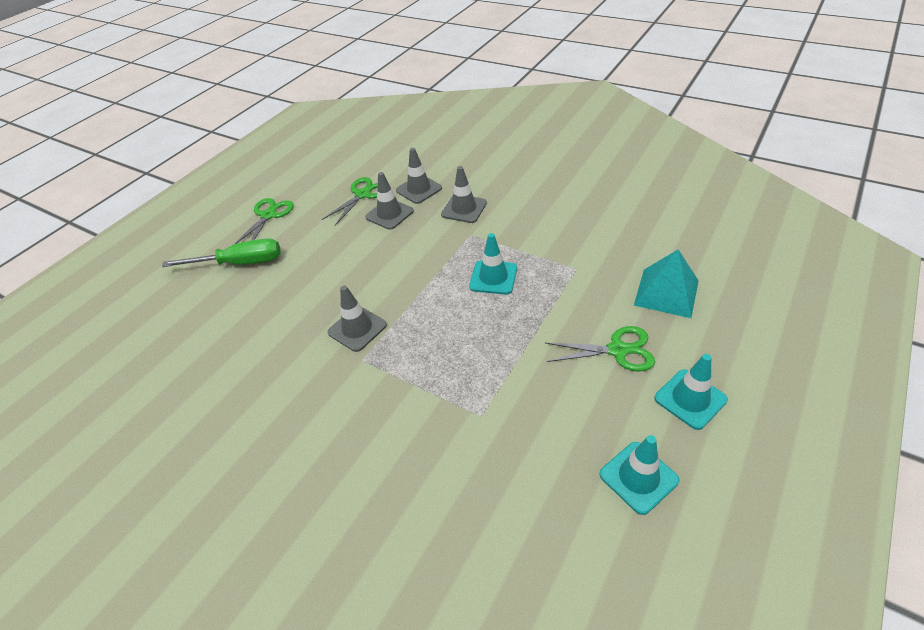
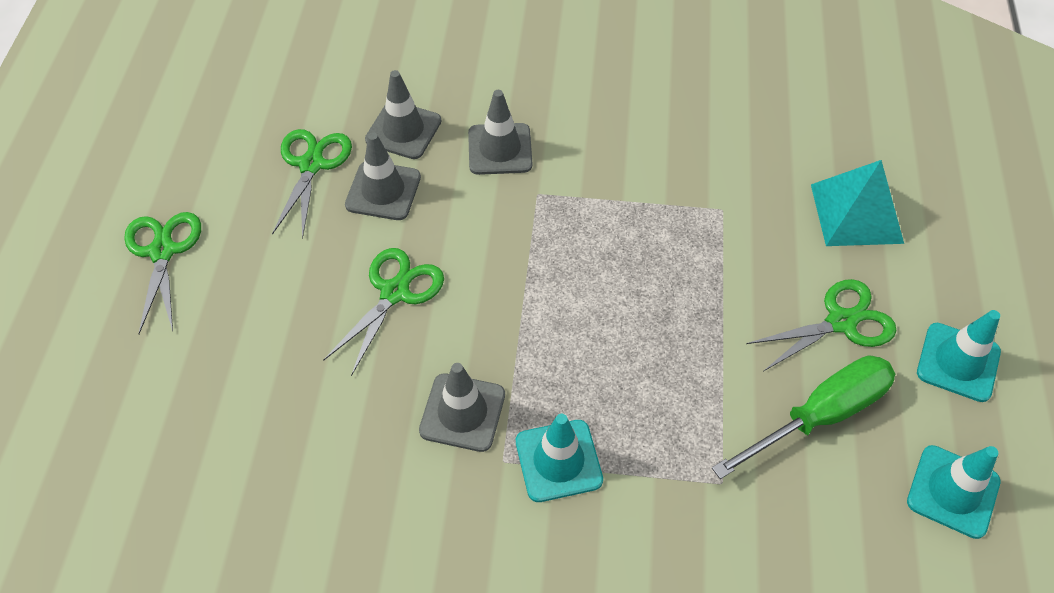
camera: 30 degrees left, 10 degrees up
green screwdriver [162,239,281,267] -> green screwdriver moved to [712,356,895,479]
turquoise traffic cone [469,233,517,295] -> turquoise traffic cone moved to [516,414,603,502]
none -> green scissors [323,248,444,376]

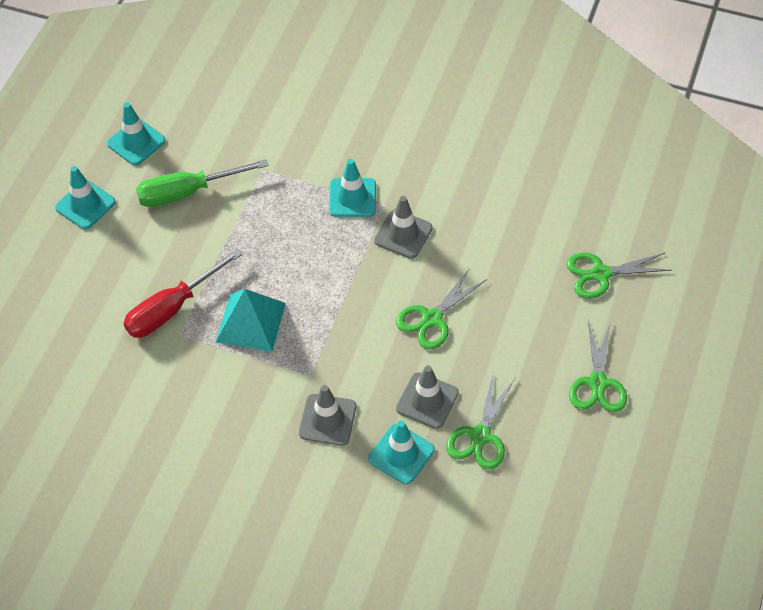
camera: 165 degrees left, 0 degrees up
grey traffic cone [365,70,441,159] -> turquoise traffic cone [368,420,435,485]
green scissors [746,279,897,371] -> green scissors moved to [566,252,671,299]
turquoise pyramid [811,160,904,246] -> turquoise pyramid moved to [216,289,286,352]
none -> red screwdriver [123,249,242,338]

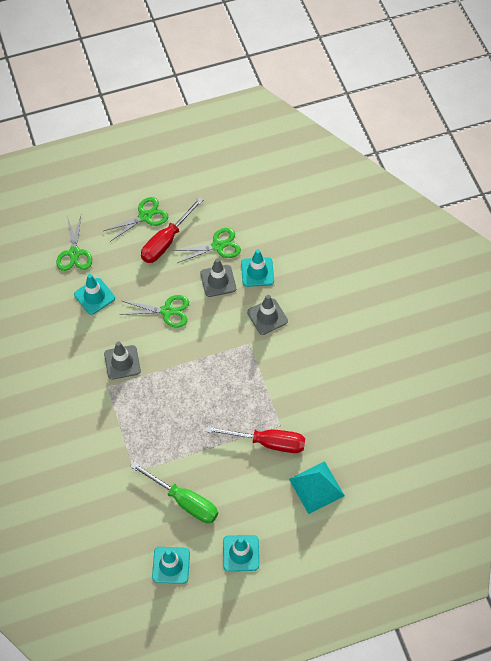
camera: 130 degrees left, 5 degrees up
turquoise pyramid [216,289,286,352] -> turquoise pyramid moved to [289,461,345,514]
turquoise traffic cone [329,159,376,217] -> turquoise traffic cone moved to [74,274,115,315]
green scissors [566,252,671,299] -> green scissors turned 45 degrees clockwise [56,216,92,271]
none -> red screwdriver [141,197,203,263]

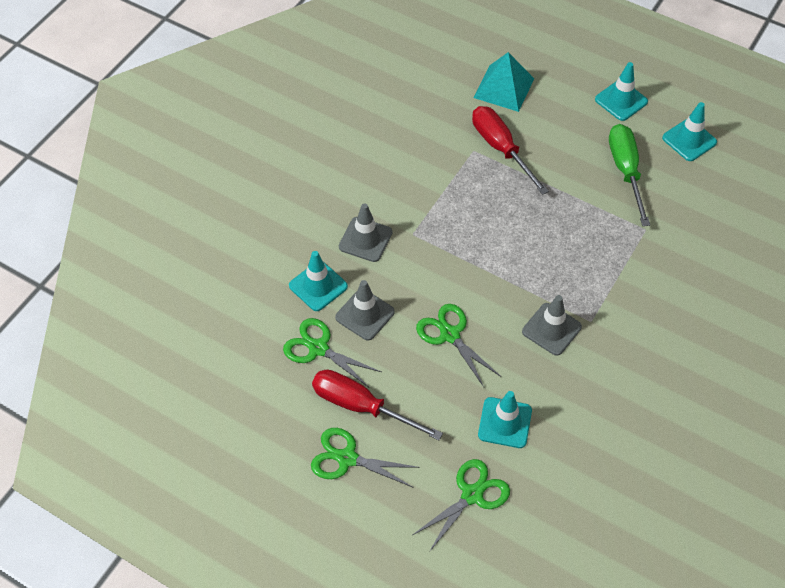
camera: 130 degrees left, 5 degrees down
red screwdriver [141,197,203,263] -> red screwdriver turned 150 degrees counterclockwise [312,370,443,440]

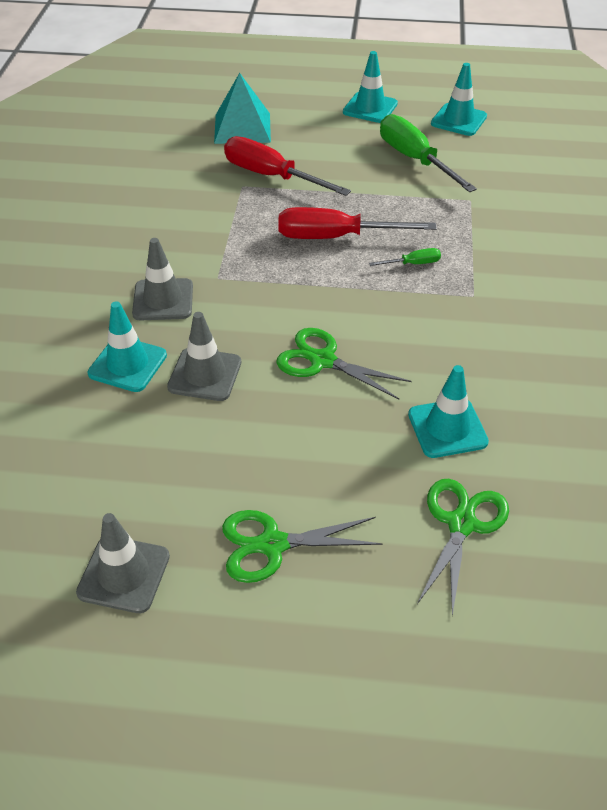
camera: 25 degrees left, 10 degrees down
green scissors [283,318,381,388] -> none
red screwdriver [312,370,443,440] -> red screwdriver moved to [278,207,437,239]
grey traffic cone [522,295,582,356] -> grey traffic cone moved to [76,513,170,613]
none -> green screwdriver [369,248,441,266]

